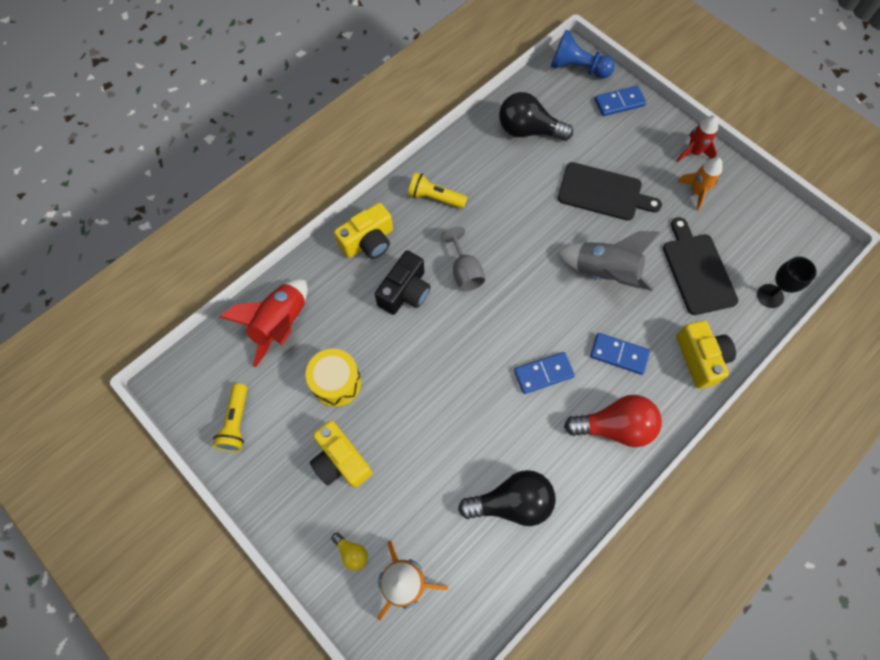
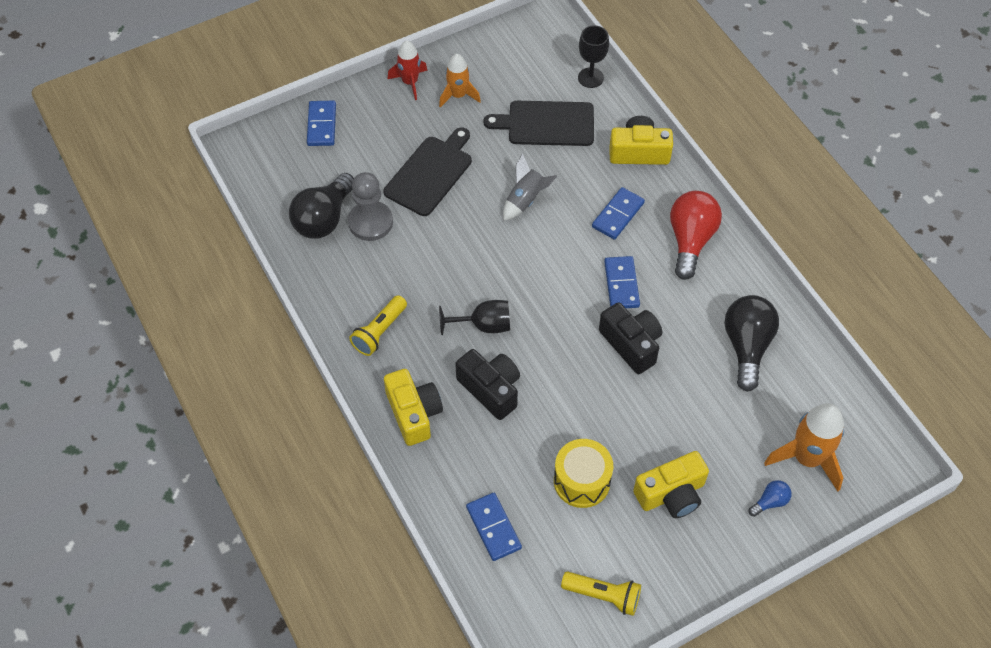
camera: 75 degrees left, 10 degrees down
red rocket [220,279,308,368] -> blue domino [466,493,522,561]
yellow light bulb [331,533,368,571] -> blue light bulb [749,480,792,517]
grey goblet [441,226,486,291] -> black goblet [439,300,510,335]
blue pawn [551,30,615,78] -> none
grey rocket [558,231,660,291] -> grey rocket [503,154,557,221], size x0.64
none -> grey pawn [348,172,393,241]
none -> black camera [599,302,662,374]

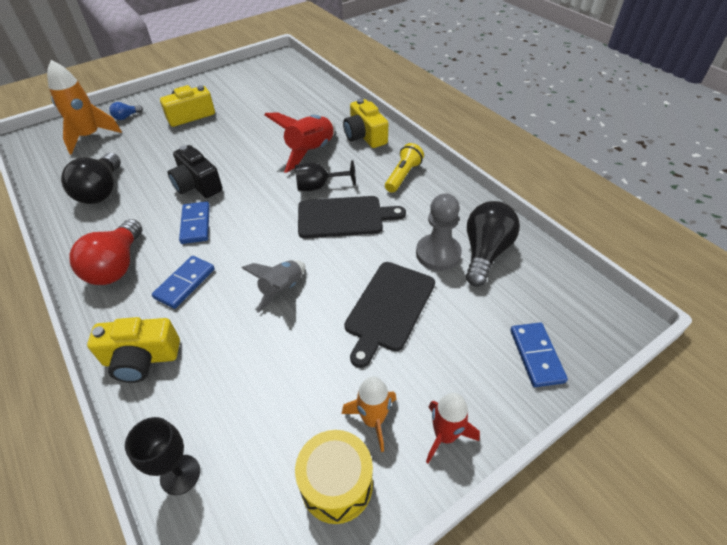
camera: 175 degrees right, 10 degrees down
black camera [455,349,520,420] -> red rocket [264,112,336,173]
blue domino [466,493,522,561] -> none
black cutting board [484,101,594,146] -> black cutting board moved to [298,196,406,238]
yellow drum [554,439,613,508] -> yellow drum moved to [295,430,373,524]
yellow flashlight [561,572,641,616] -> none

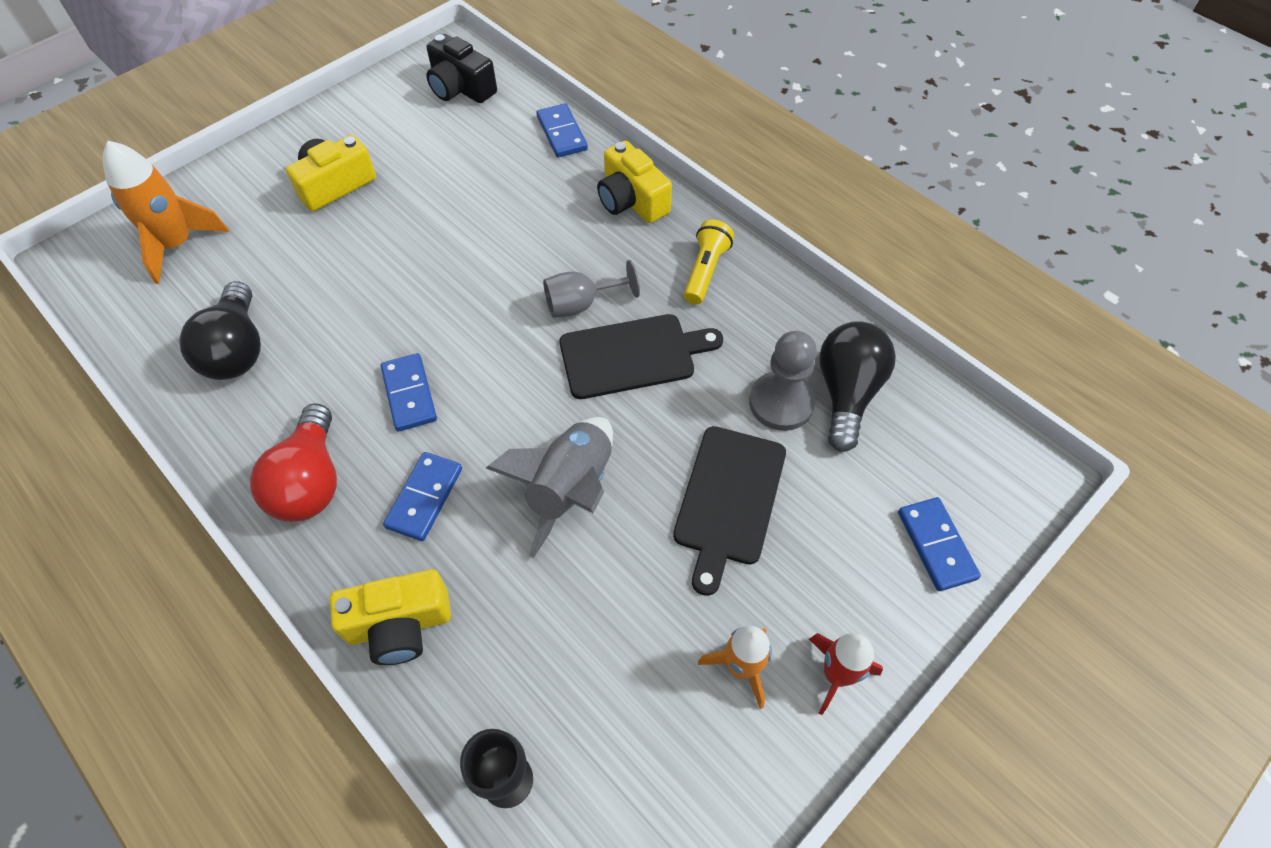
camera: 10 degrees left, 10 degrees up
blue light bulb [109,102,143,120] -> none
black camera [168,145,223,198] -> black camera moved to [426,34,497,103]
grey rocket [242,260,305,313] -> grey rocket [486,417,613,558], size x1.57
red rocket [264,112,336,173] -> none
black goblet [295,160,356,191] -> grey goblet [543,260,640,318]
yellow drum [295,430,373,524] -> none
none -> blue domino [536,103,588,158]

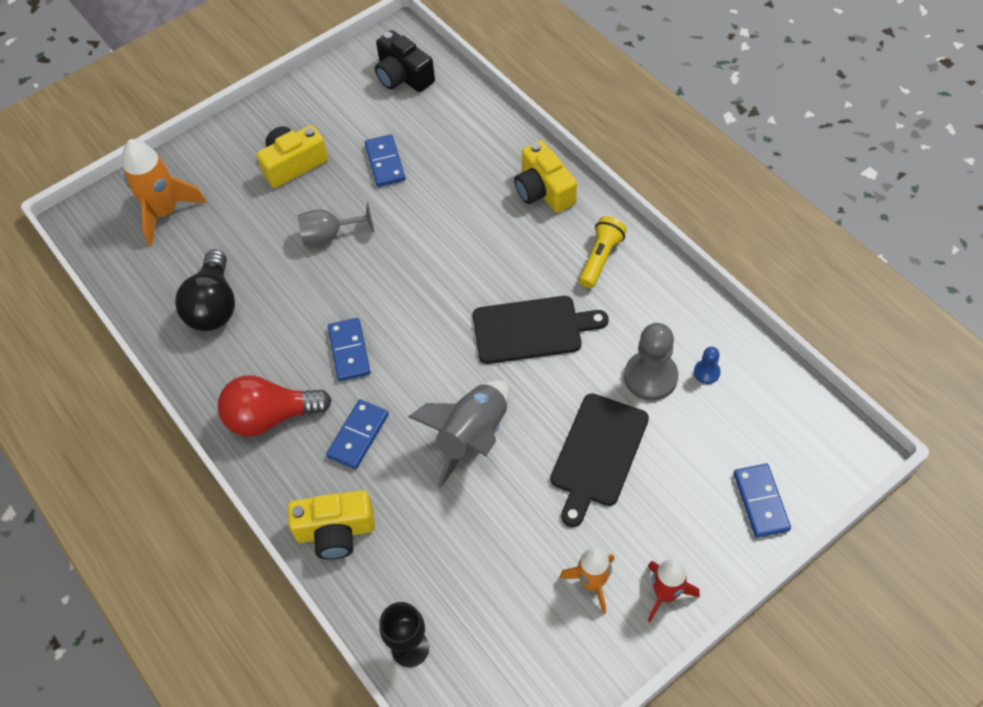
camera: 10 degrees right, 0 degrees up
red light bulb [250,403,337,522] -> red light bulb turned 75 degrees clockwise [218,375,332,437]
blue domino [536,103,588,158] -> blue domino moved to [365,134,405,187]
grey goblet [543,260,640,318] -> grey goblet moved to [298,202,374,246]
black light bulb [819,321,896,452] -> blue pawn [694,347,721,384]

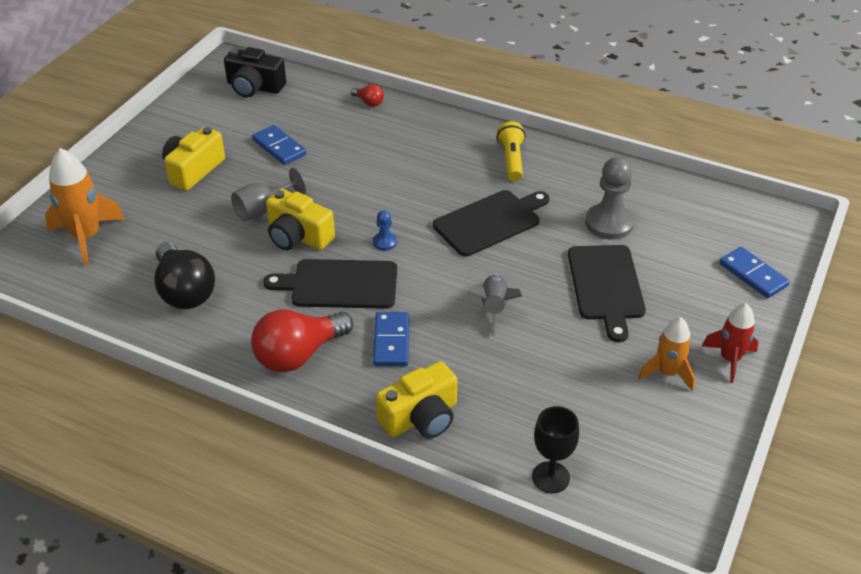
camera: 30 degrees left, 15 degrees down
blue domino [328,318,370,381] -> black cutting board [263,259,397,309]
grey rocket [408,380,510,488] -> grey rocket [468,275,522,336], size x0.64
yellow camera [514,140,577,213] -> yellow camera moved to [266,189,335,250]
blue pawn [694,347,721,384] -> blue pawn moved to [373,210,397,251]
none -> red light bulb [351,84,384,107]

